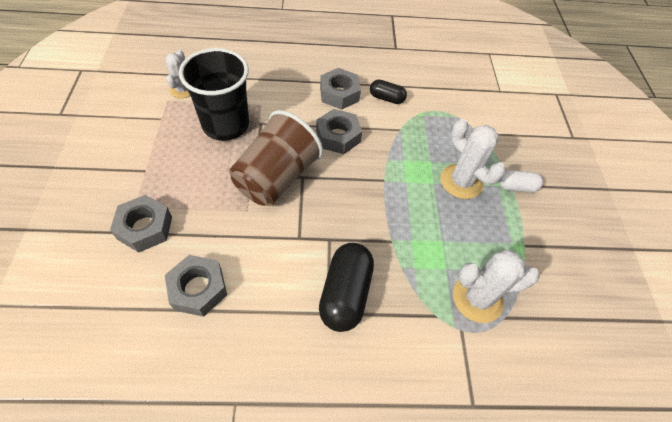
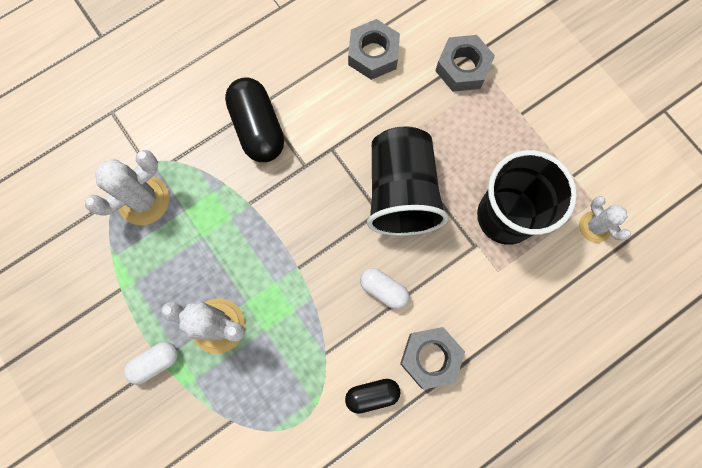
camera: 150 degrees right, 20 degrees up
brown cup [229,110,323,206] -> black cup [367,126,448,236]
grey nut [316,109,362,154] -> white capsule [360,268,409,309]

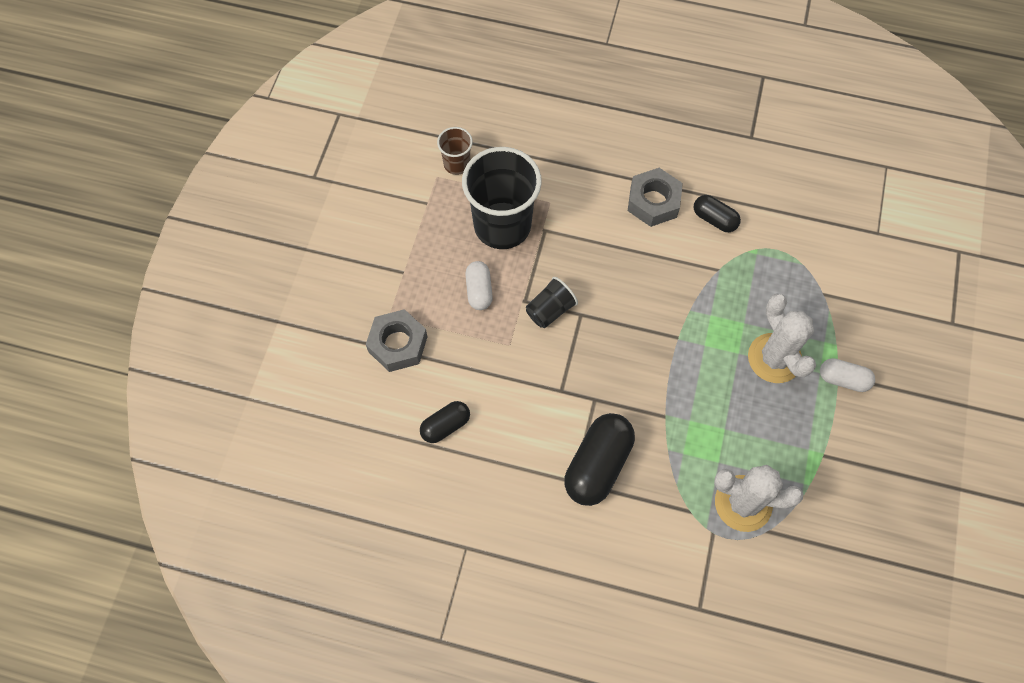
camera: 130 degrees left, 10 degrees down
grey nut [348,19,400,80] -> black capsule [420,401,470,443]
white capsule [360,268,409,309] -> white capsule moved to [465,261,493,310]
black cup [367,126,448,236] -> black cup [526,277,578,328], size x0.48
white cactus [579,196,631,243] -> brown cup [437,127,473,175]

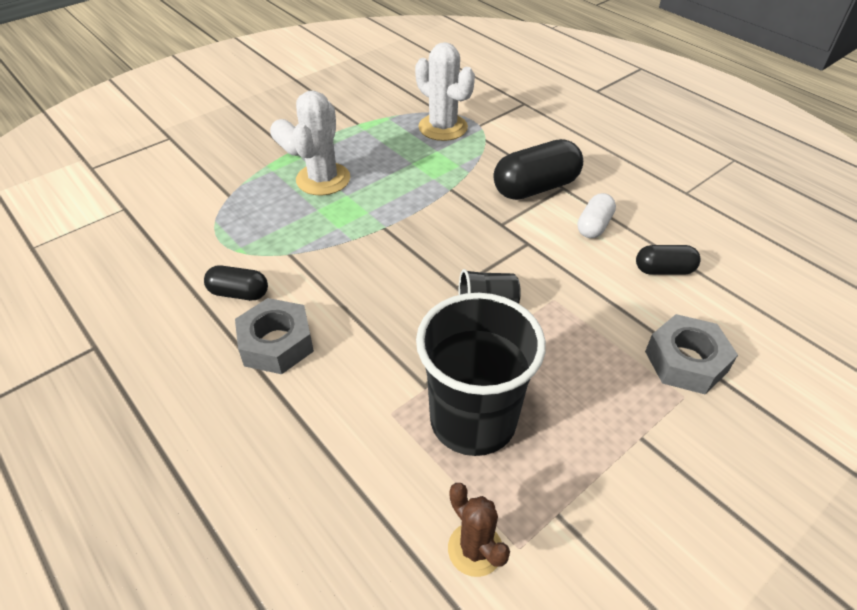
camera: 145 degrees left, 20 degrees down
brown cup [437,127,473,175] -> brown cactus [448,483,510,577]
white capsule [465,261,493,310] -> white capsule moved to [577,193,616,238]
black capsule [693,195,741,232] -> black capsule turned 60 degrees counterclockwise [204,266,268,300]

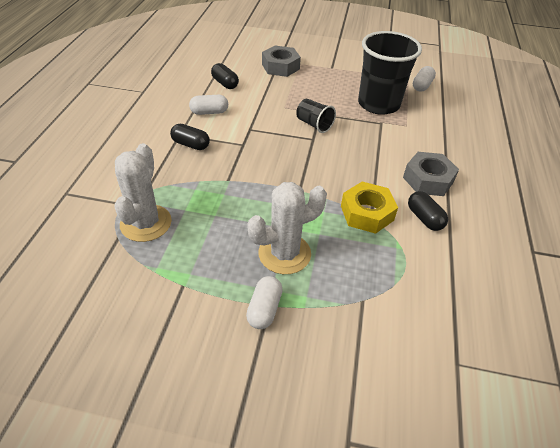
camera: 130 degrees left, 0 degrees up
brown cactus [448,483,510,577] -> white capsule [413,66,436,92]
black capsule [494,139,583,200] -> black capsule [170,124,210,150], size x0.57
none -> yellow nut [341,182,398,234]

